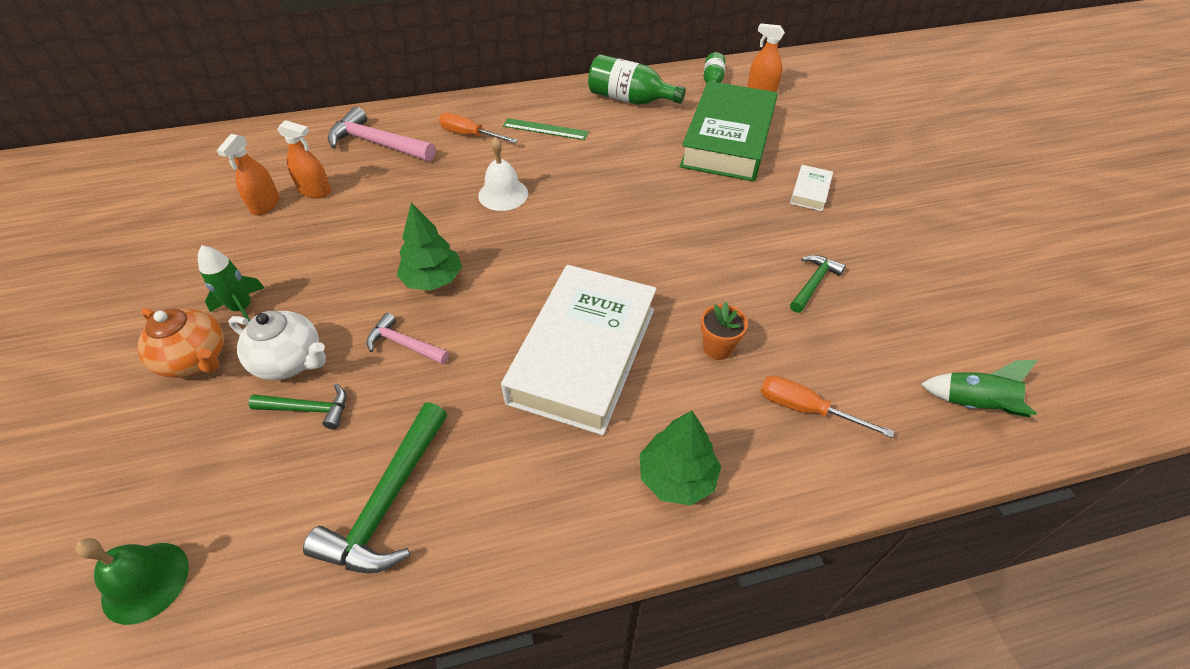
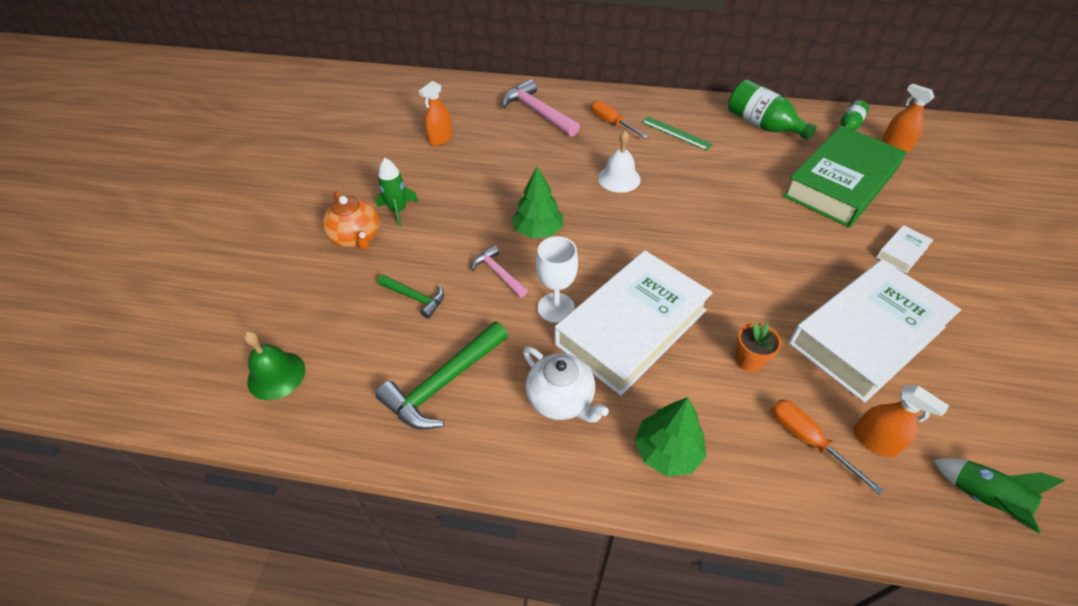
camera: 25 degrees right, 0 degrees up
white teapot [228,311,326,380] -> white teapot moved to [523,347,609,423]
orange spray bottle [277,120,332,198] -> orange spray bottle moved to [853,385,949,457]
green hammer [790,255,846,313] -> white book [788,260,961,403]
none -> white goblet [536,236,578,323]

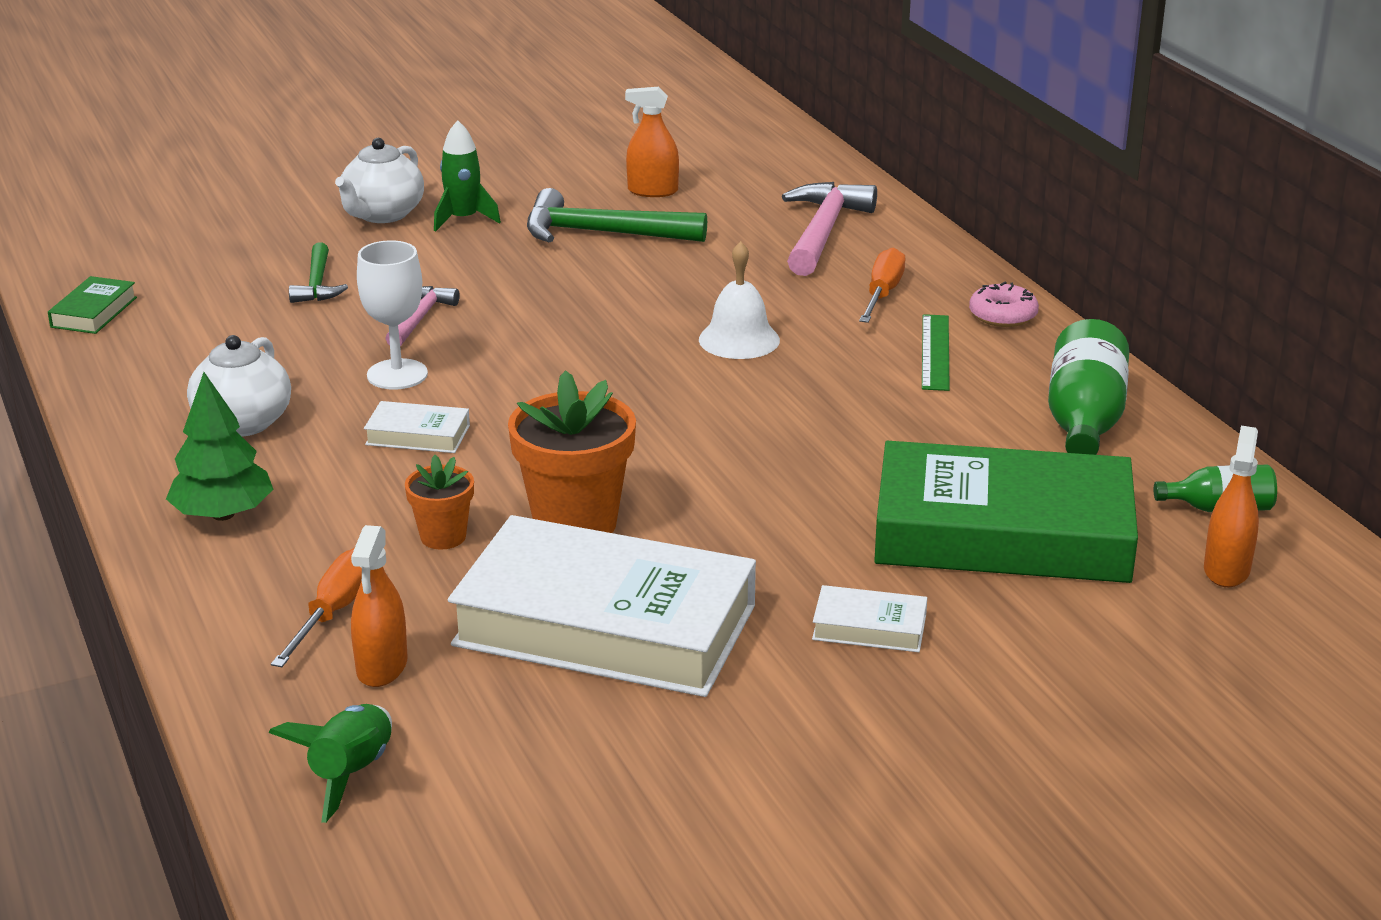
camera: 55 degrees right, 20 degrees down
green bell [244,331,305,400] -> none
orange teapot [322,191,380,250] -> white teapot [335,138,424,223]
green hammer [375,321,508,430] -> green hammer moved to [527,188,707,242]
green tree [512,167,563,238] -> none
white book [554,251,712,396] -> white book [364,401,470,453], size x0.40
none -> green book [48,276,137,334]
none -> orange flower pot [508,370,636,533]
none -> pink donut [969,281,1039,327]

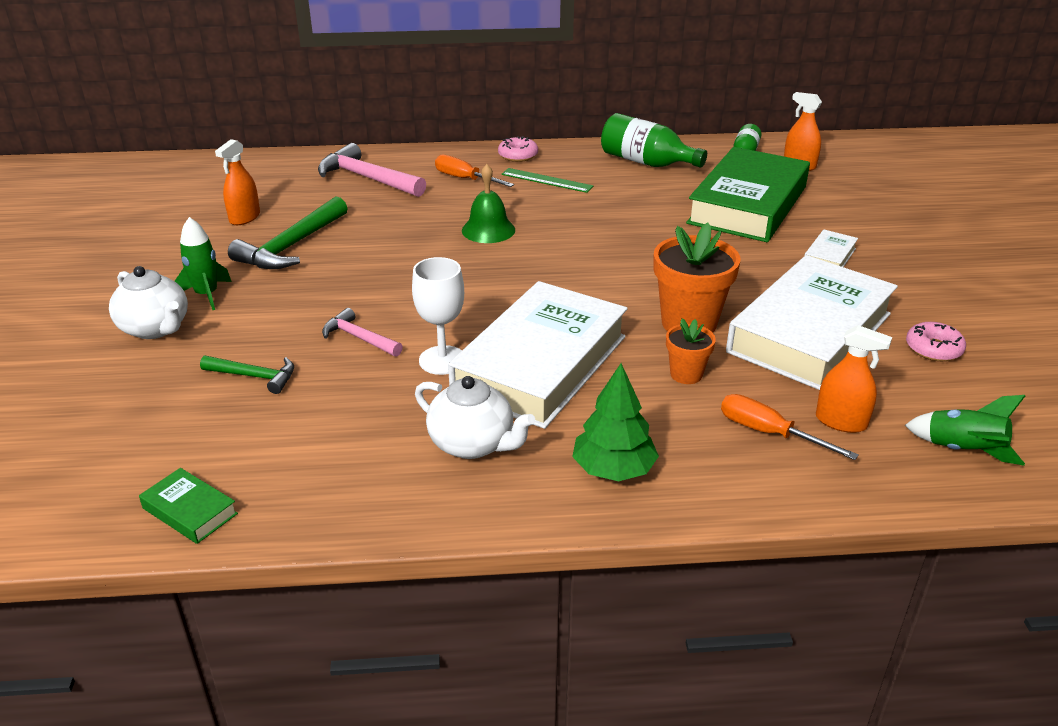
camera: 70 degrees left, 5 degrees up
white book [364,401,470,453] -> white book [448,281,628,429], size x2.49
white bell [699,241,780,359] -> green bell [462,164,515,243]
none -> pink donut [906,322,966,361]

